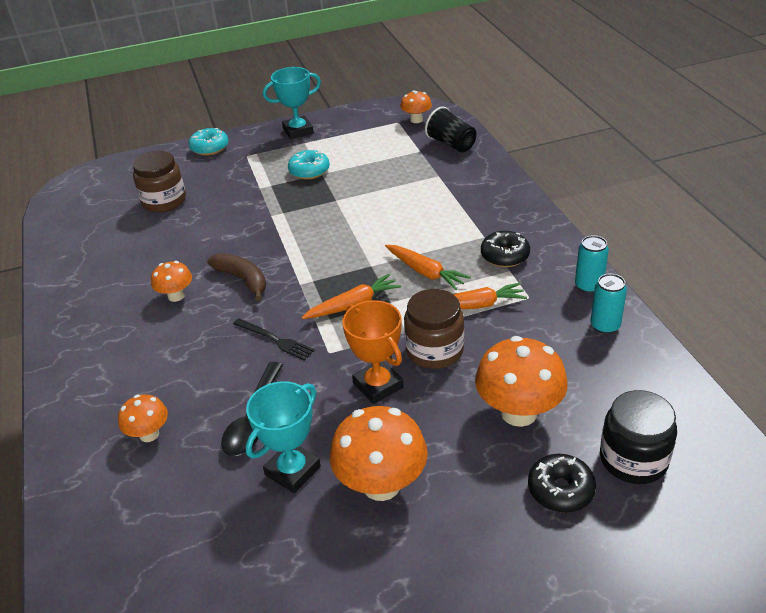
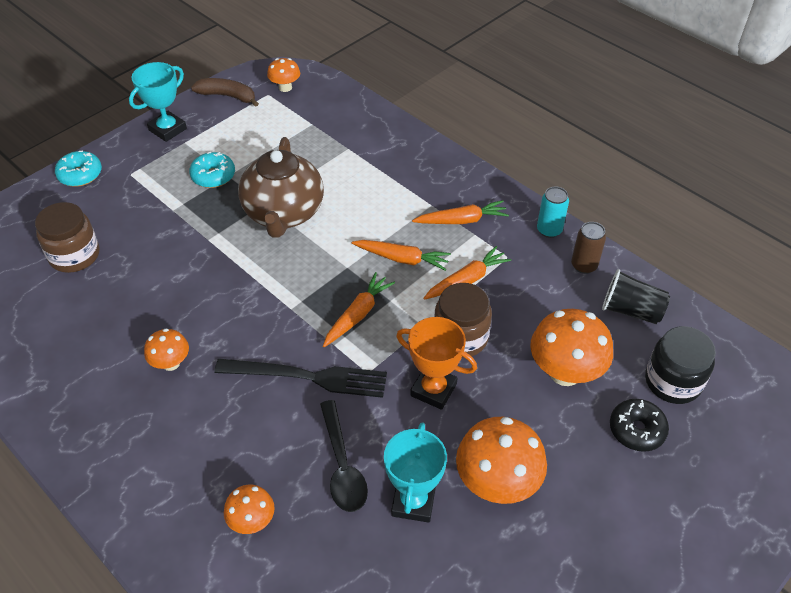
camera: 30 degrees left, 10 degrees up
brown banana [207,253,266,301] -> brown banana moved to [191,78,259,107]
black fork [233,318,315,361] -> black fork [214,358,387,398], size x1.76
black cup [425,106,476,153] -> black cup moved to [602,269,670,324]
black donut [481,231,530,267] -> orange carrot [412,200,509,224]
turquoise can [590,274,627,334] -> brown can [571,222,606,274]
none -> brown teapot [238,137,324,238]

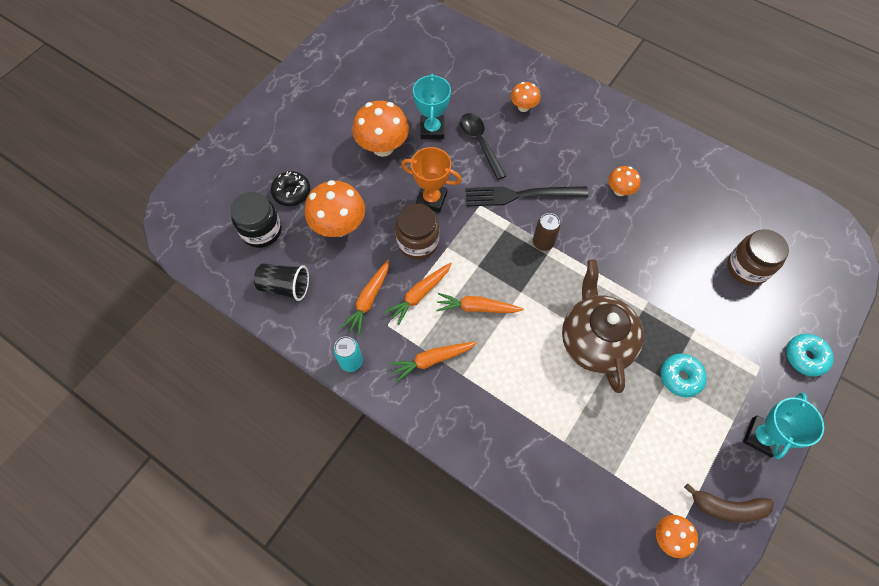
camera: 170 degrees right, 15 degrees up
orange carrot [323,272,395,347] -> orange carrot moved to [341,260,389,335]
brown can [571,222,606,274] -> brown can moved to [533,213,561,251]

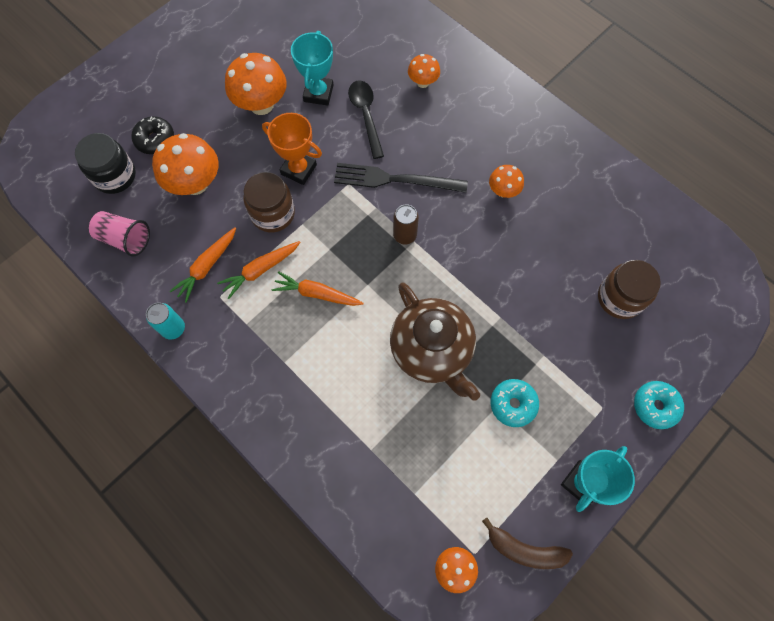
camera: 10 degrees right, 5 degrees up
black cup [254,263,309,301] -> pink cup [89,211,150,257]
orange carrot [389,342,477,382] -> none
brown teapot [562,259,644,393] -> brown teapot turned 150 degrees clockwise [390,282,480,401]

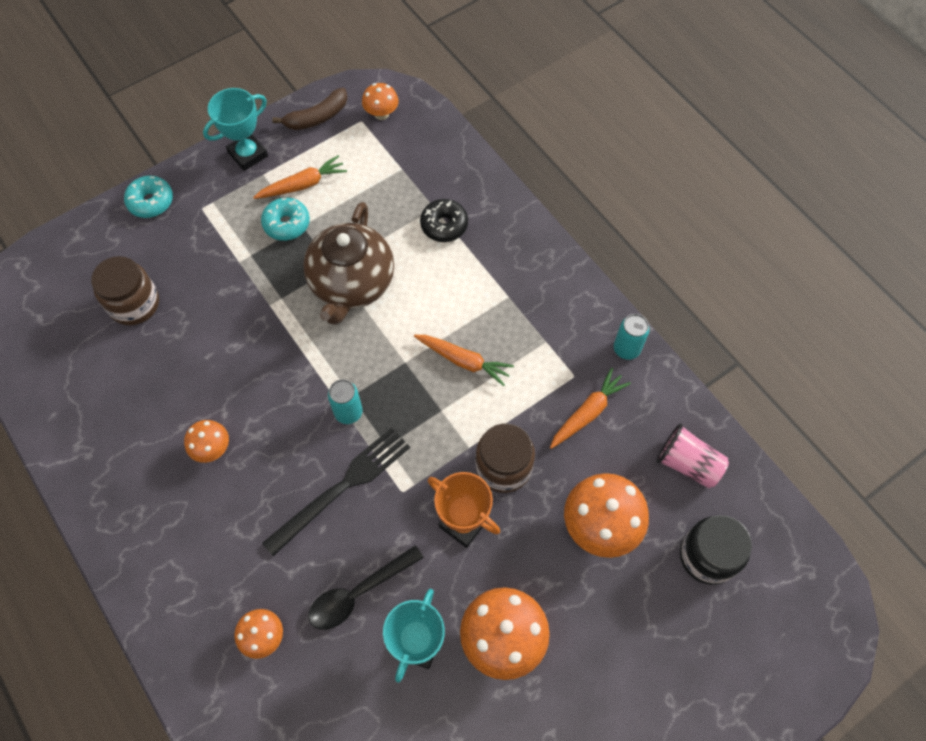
camera: 170 degrees left, 5 degrees down
black donut [131,116,174,154] -> black donut moved to [420,199,468,242]
orange carrot [217,241,301,299] -> orange carrot moved to [253,155,347,199]
black fork [334,163,468,193] -> black fork turned 60 degrees counterclockwise [262,427,410,556]
black spoon [348,81,384,159] -> black spoon turned 60 degrees clockwise [308,545,424,630]
brown teapot [390,282,480,401] -> brown teapot turned 150 degrees counterclockwise [303,202,394,325]
brown can [393,204,419,244] -> turquoise can [328,379,363,424]
brown banana [482,518,573,569] -> brown banana turned 120 degrees clockwise [272,88,348,130]

